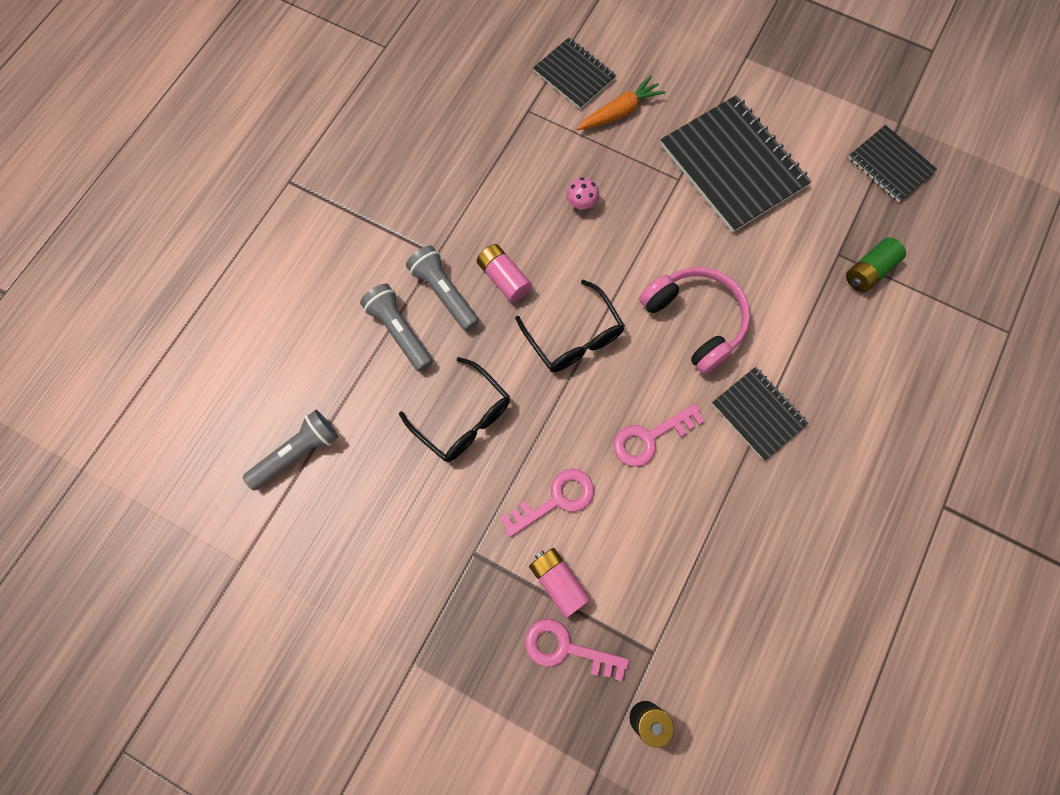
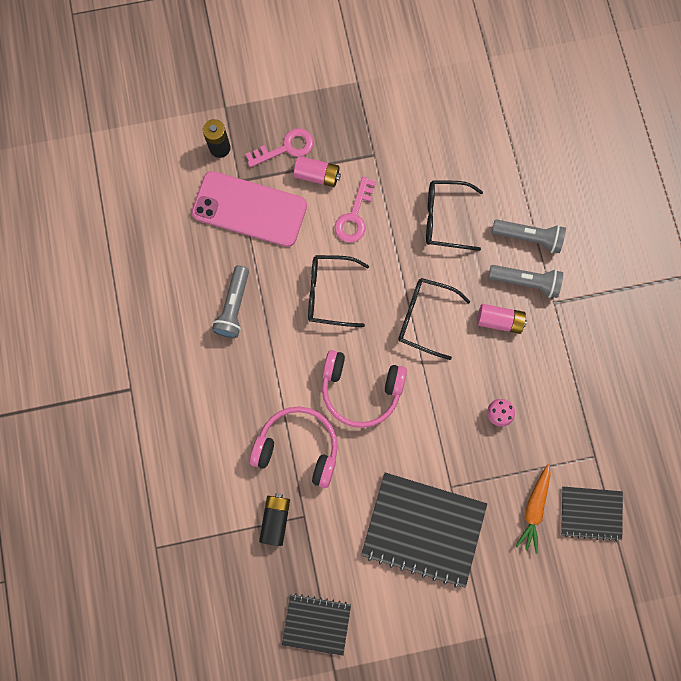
camera: 140 degrees right, 5 degrees up
grey flashlight [243,410,338,490] -> grey flashlight moved to [212,265,249,338]
pink key [614,404,705,467] -> black glasses [308,255,369,327]
black notebook [712,367,808,461] -> none
green battery [846,237,906,292] -> black battery [259,494,290,546]
none -> pink phone [191,171,307,247]
none -> pink headphones [250,406,338,488]

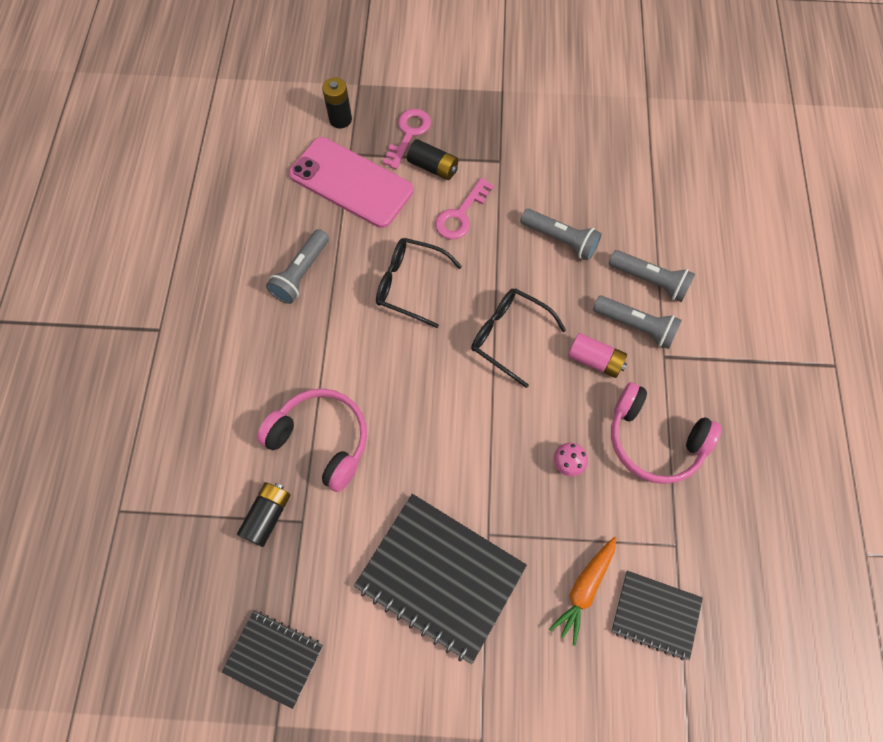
camera: 15 degrees right, 10 degrees down
pink key [246,128,314,168] -> pink key turned 60 degrees counterclockwise [383,109,431,169]
pink battery [293,156,341,187] -> black battery [407,139,458,180]
pink headphones [322,350,407,428] -> pink headphones moved to [611,382,722,484]
black glasses [426,180,483,251] -> grey flashlight [520,209,602,261]

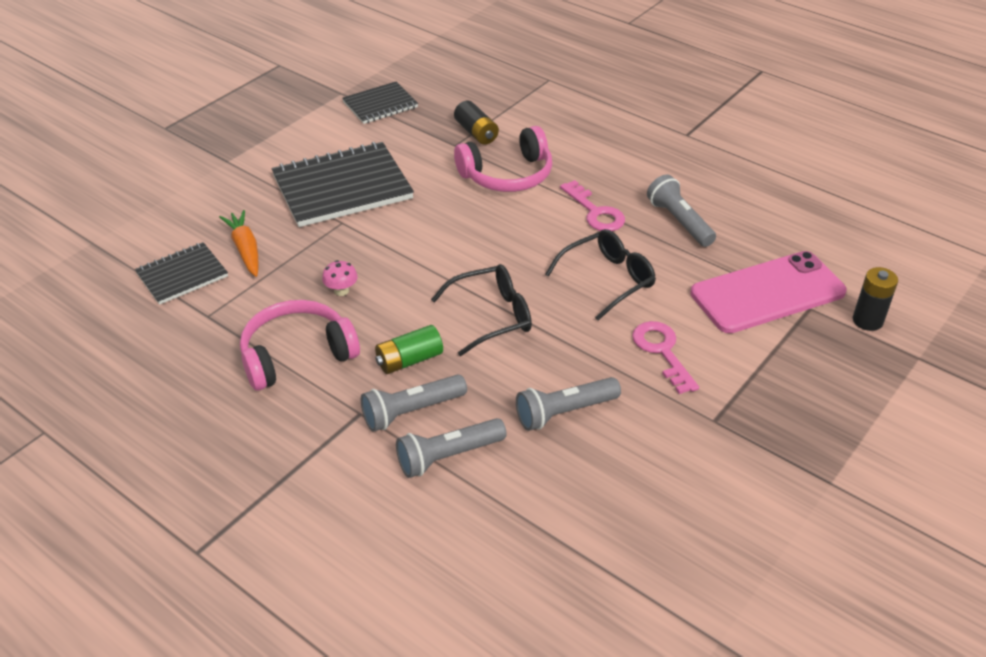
camera: 125 degrees right, 25 degrees down
pink key [383,109,431,169] -> pink key moved to [560,180,625,231]
black battery [407,139,458,180] -> none
pink battery [568,333,627,378] -> green battery [375,325,443,374]

